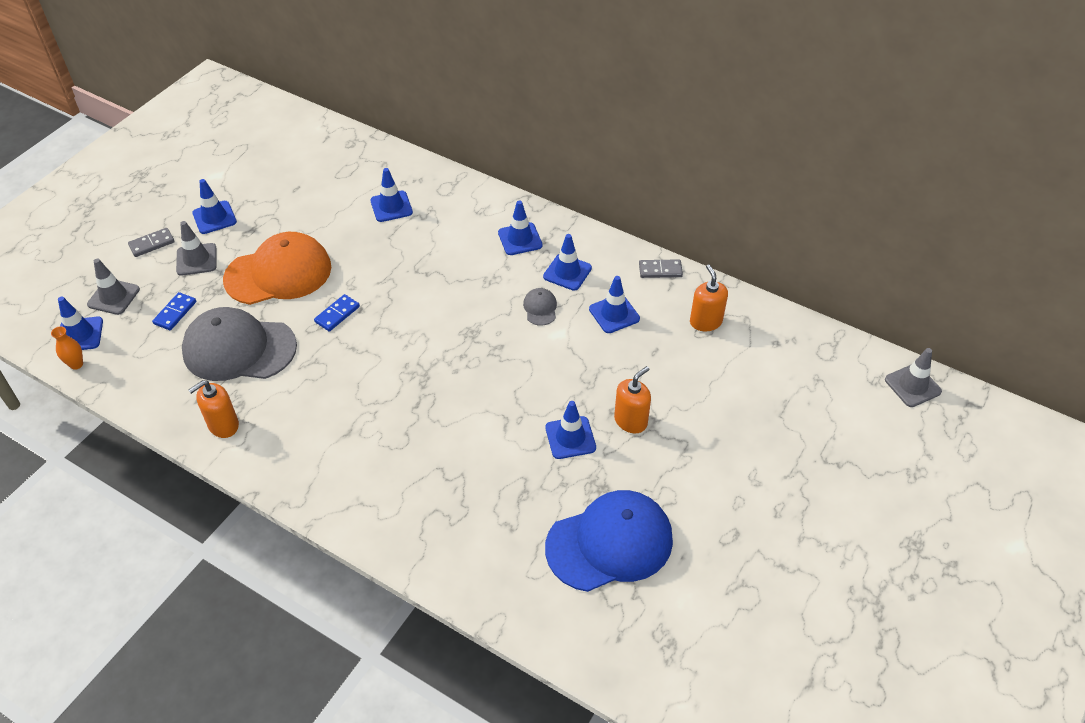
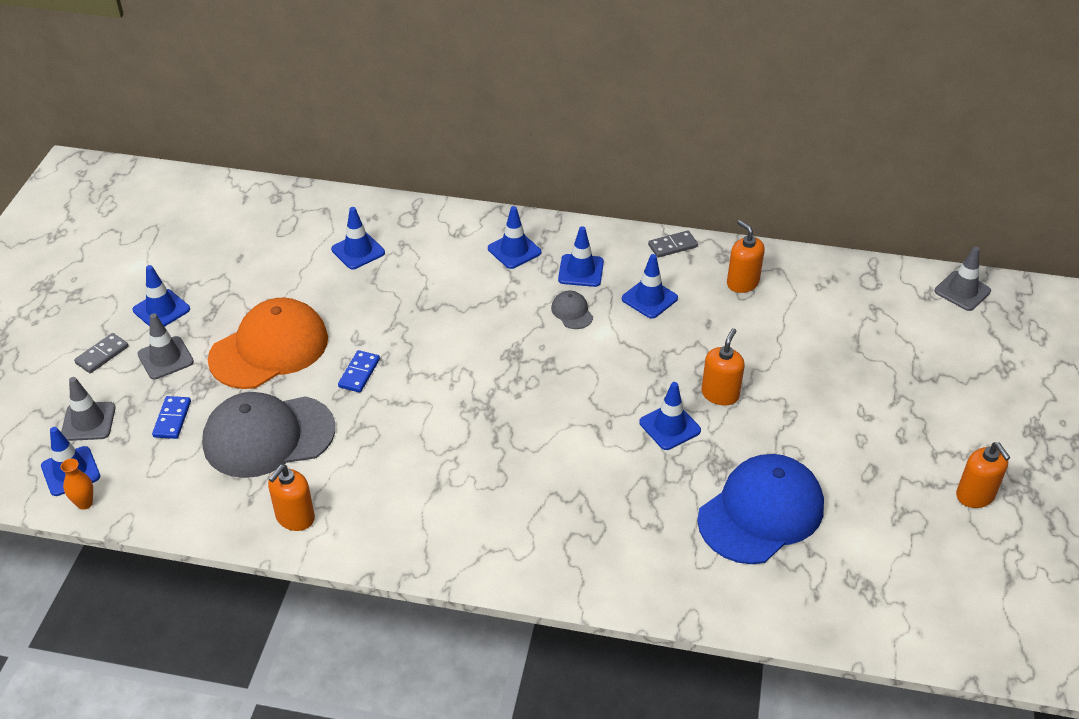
camera: 20 degrees left, 5 degrees down
none -> orange soap dispenser [956,442,1011,508]

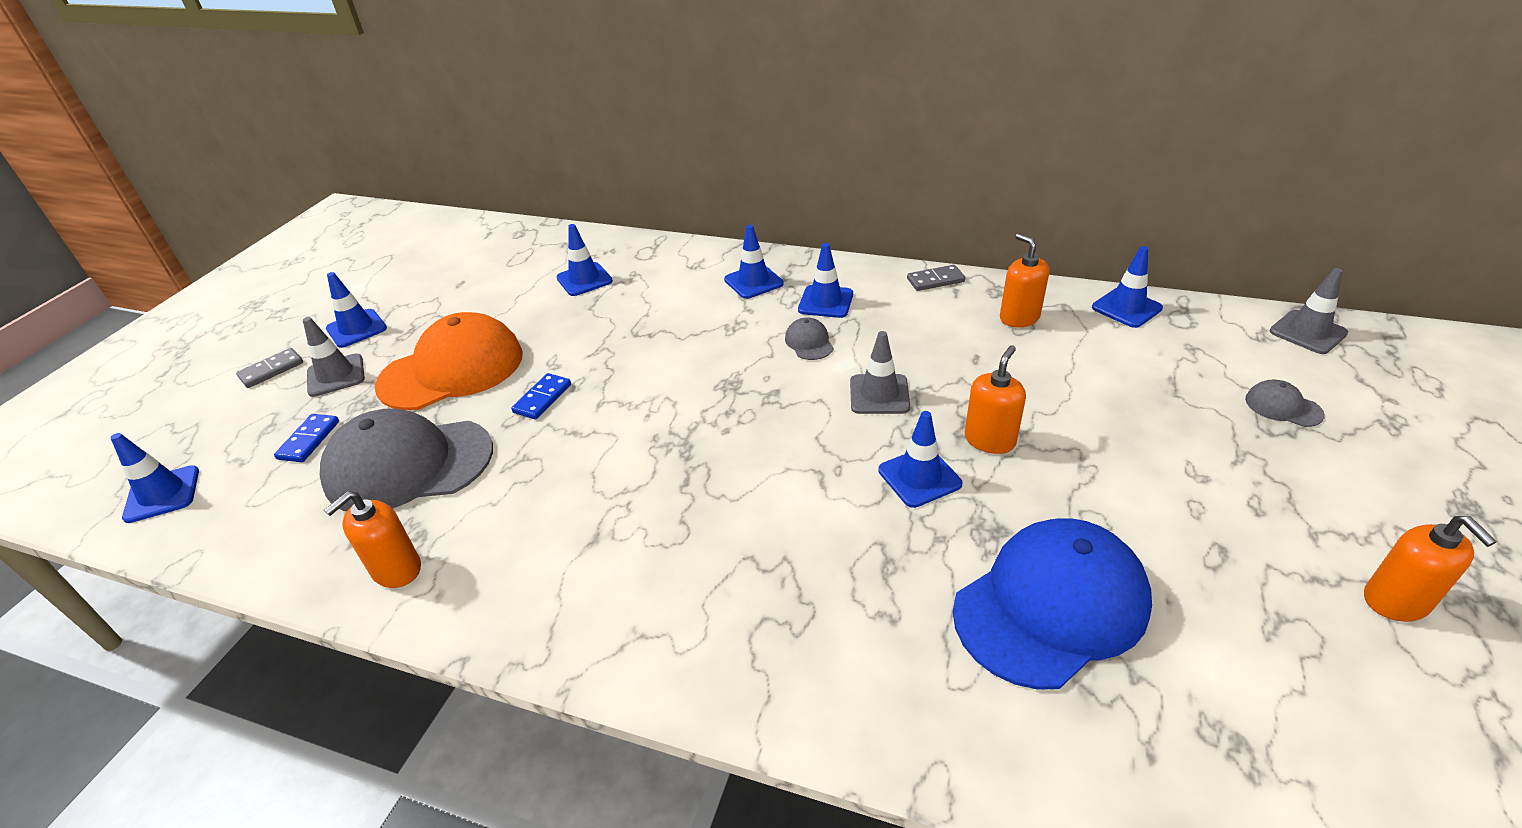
camera: 10 degrees right, 5 degrees down
orange vase [60,458,93,510] -> none
grey traffic cone [61,377,116,441] -> grey traffic cone moved to [850,331,910,414]
blue traffic cone [622,254,678,319] -> blue traffic cone moved to [1092,246,1163,328]
none -> grey cap [1245,380,1325,427]

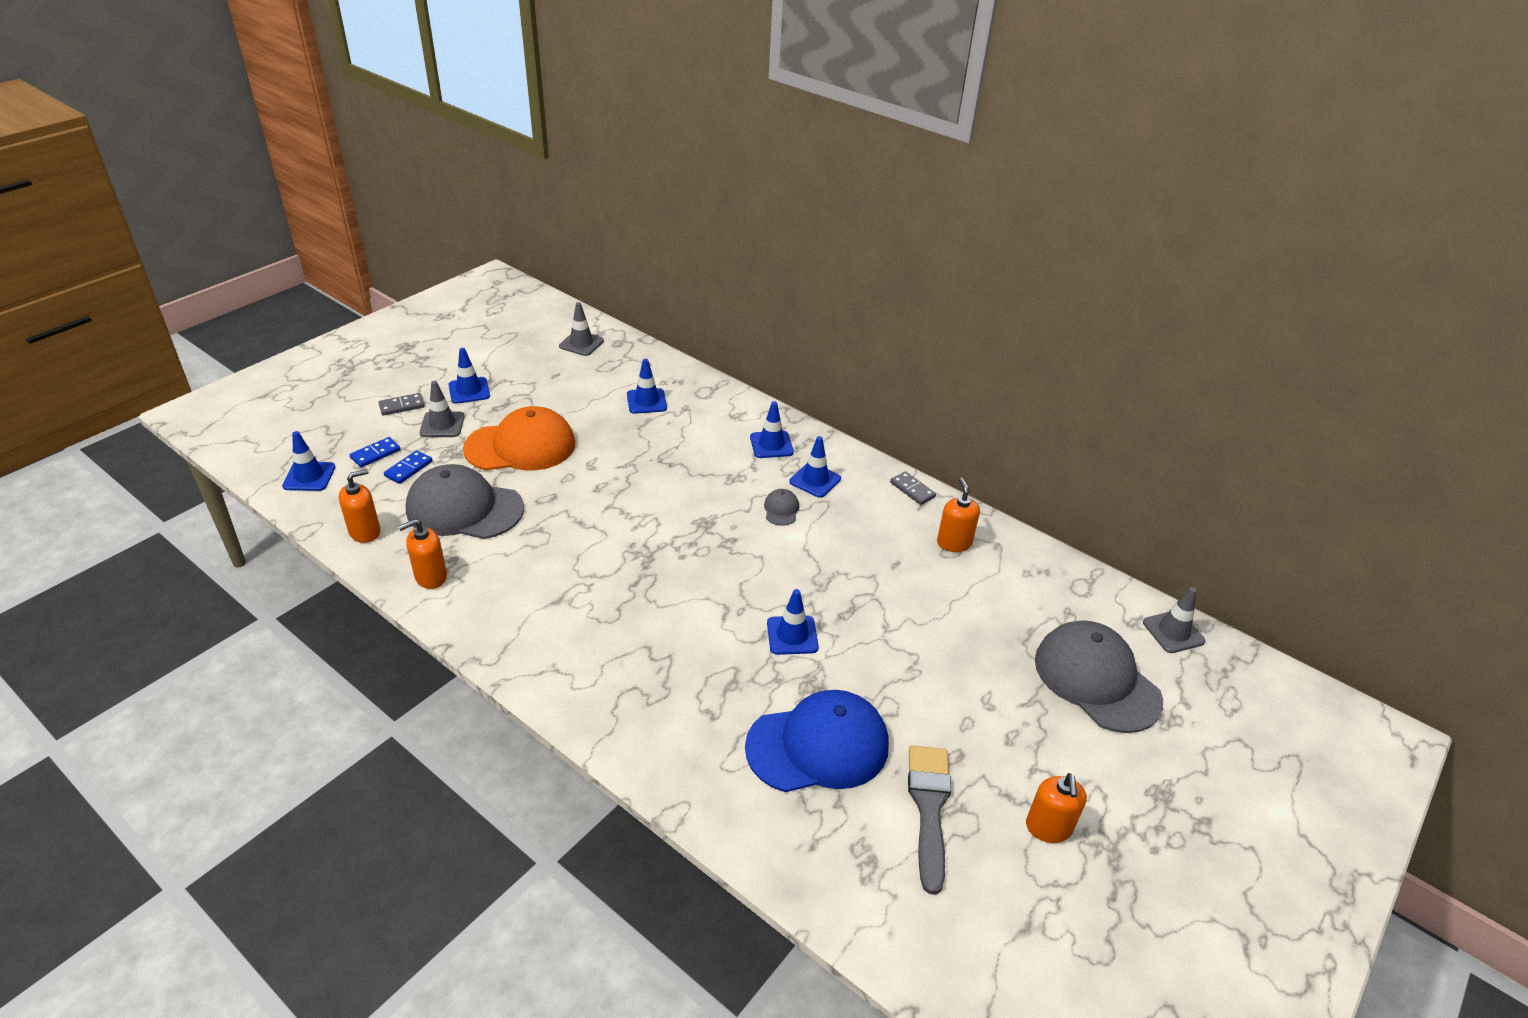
camera: 15 degrees right, 0 degrees up
blue domino [511,373,571,420] -> blue domino moved to [350,437,401,467]
grey traffic cone [850,331,910,414] -> grey traffic cone moved to [559,302,604,356]
grey domino [907,265,965,291] -> grey domino turned 45 degrees clockwise [890,471,936,505]
orange soap dispenser [965,346,1026,454] -> orange soap dispenser moved to [339,469,380,543]
blue traffic cone [1092,246,1163,328] -> none
grey cap [1245,380,1325,427] -> grey cap [1035,620,1163,733], size x2.41
none -> grey brush [908,746,951,895]

